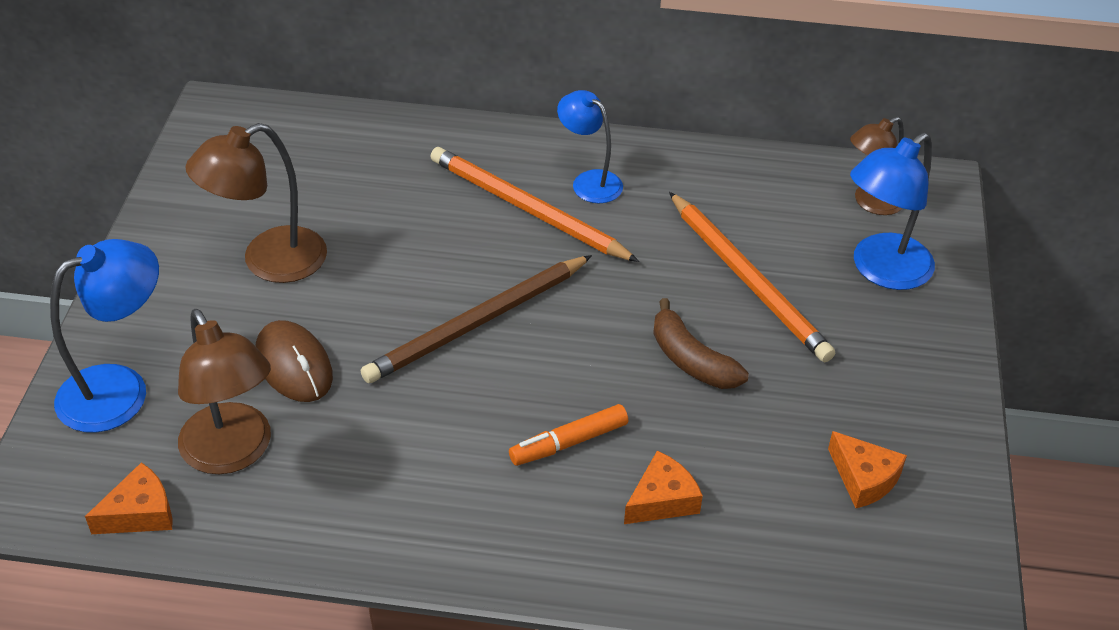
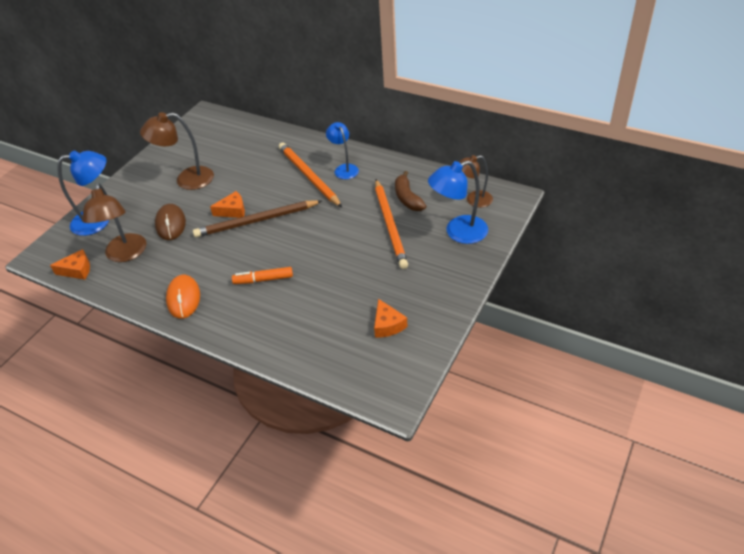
camera: 25 degrees right, 0 degrees up
orange cheese [624,451,703,524] -> orange cheese moved to [210,191,245,218]
brown banana [653,298,749,389] -> brown banana moved to [395,171,426,211]
none -> orange mouse [166,275,200,319]

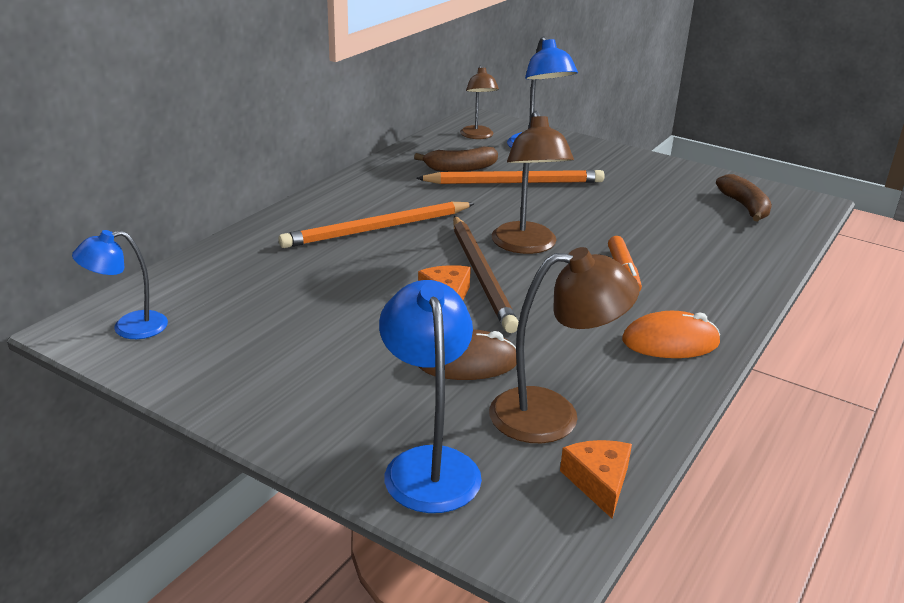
camera: 90 degrees left, 15 degrees down
brown lamp [140,112,214,190] -> brown lamp moved to [492,111,574,254]
blue lamp [326,122,359,179] -> blue lamp moved to [72,230,168,339]
orange cheese [374,299,407,338] -> none
none -> brown banana [716,174,772,222]

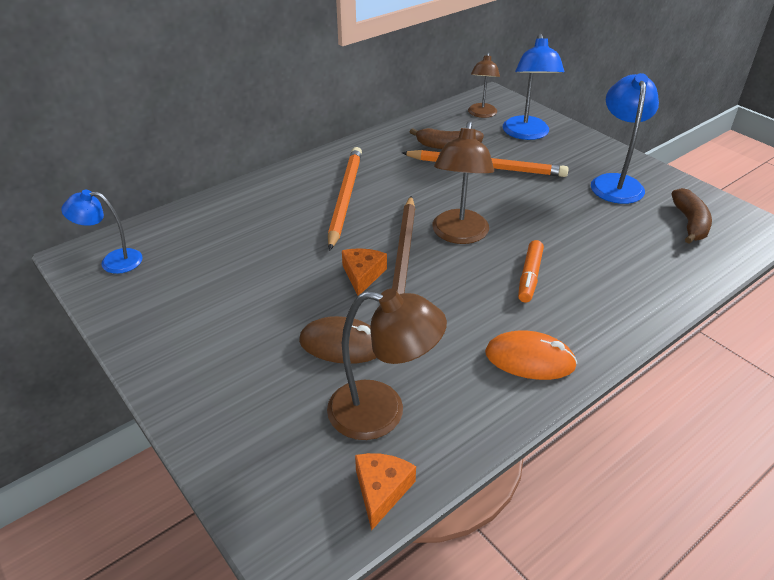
camera: 20 degrees right, 10 degrees up
orange pencil [278,202,475,248] -> orange pencil turned 105 degrees clockwise [328,147,362,251]
blue lamp [379,280,482,513] -> blue lamp moved to [591,73,659,204]

